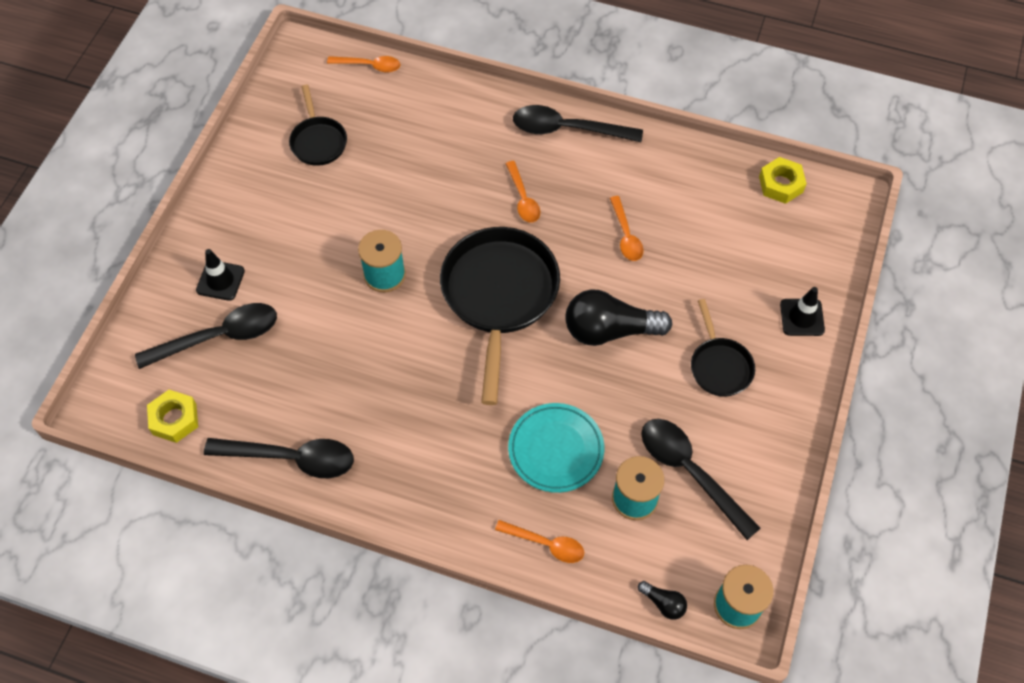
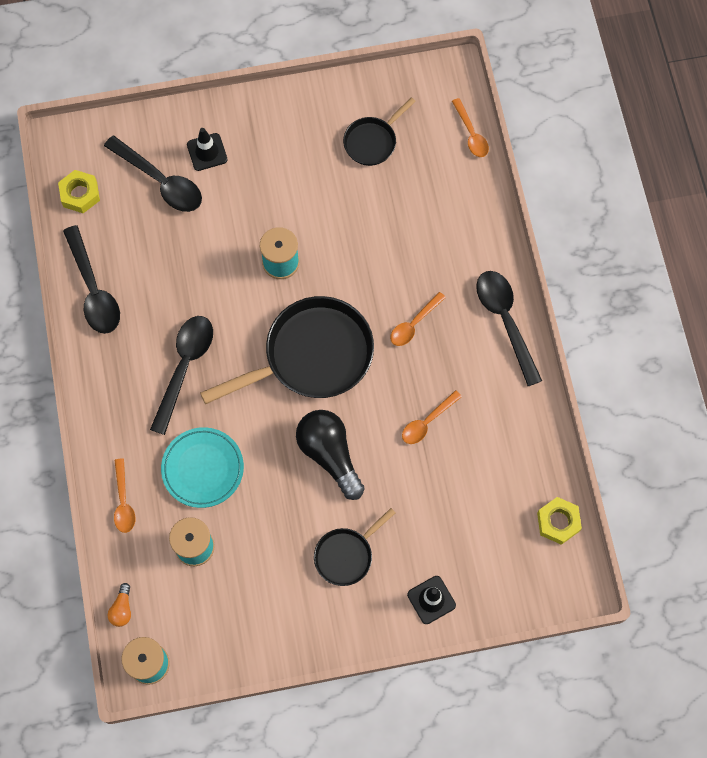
camera: 60 degrees right, 10 degrees up
black light bulb [638,581,687,620] -> orange light bulb [108,583,131,627]
black spoon [641,419,760,540] -> black spoon moved to [150,316,213,435]

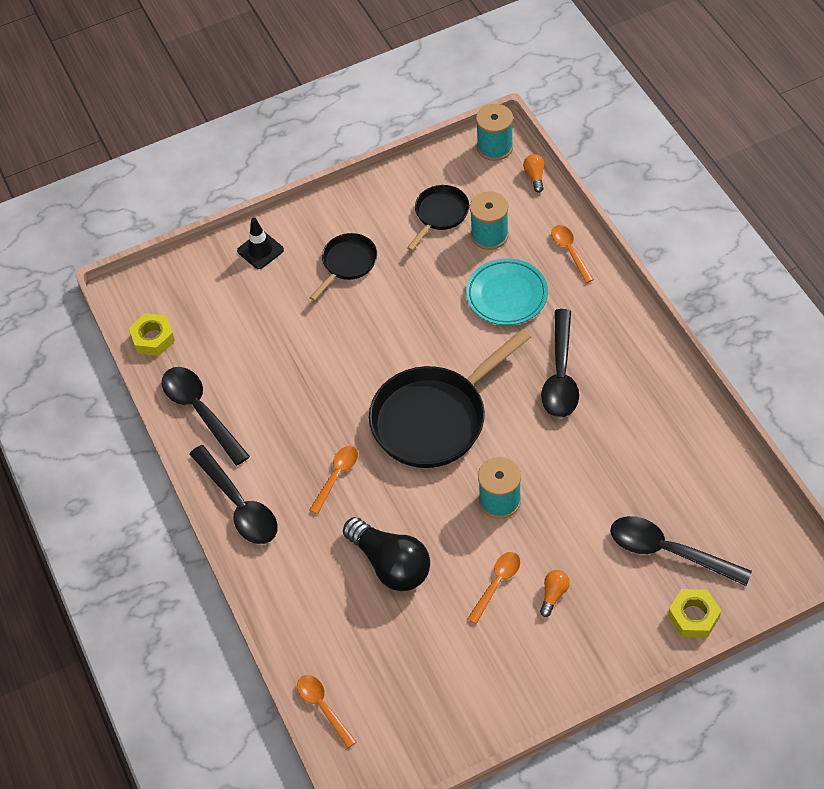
camera: 170 degrees right, 15 degrees down
yellow nut [58,170,100,213] -> yellow nut moved to [668,589,721,638]
black spoon [63,225,120,334] -> black spoon moved to [162,367,250,466]
black traffic cone [187,128,227,171] -> none
black light bulb [296,410,365,500] -> black light bulb moved to [343,517,430,591]
black pan [343,97,416,166] -> black pan moved to [407,185,469,251]
orange spoon [402,390,462,444] -> orange spoon moved to [467,552,520,624]
none -> orange light bulb [540,570,570,617]

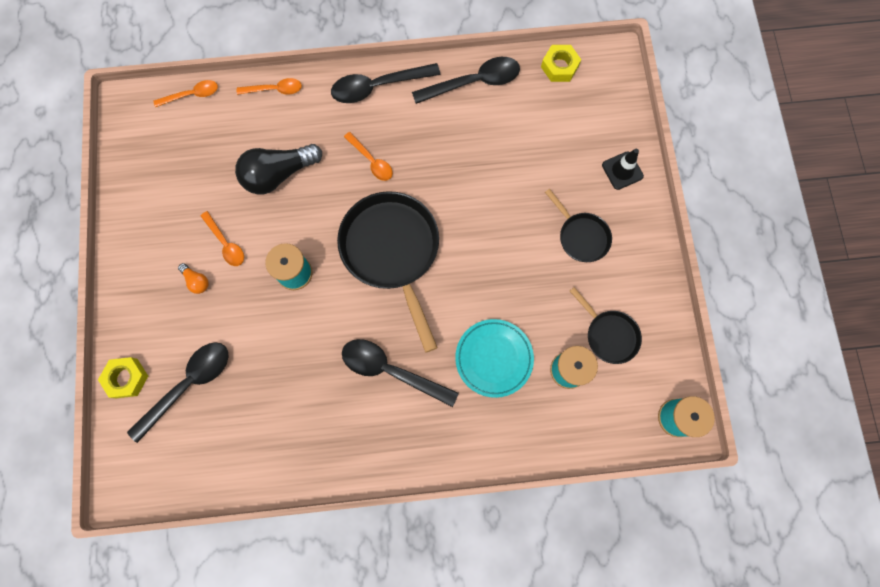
camera: 105 degrees right, 20 degrees up
orange light bulb [523,154,545,193] -> none
orange spoon [551,225,594,283] -> orange spoon moved to [237,78,302,95]

